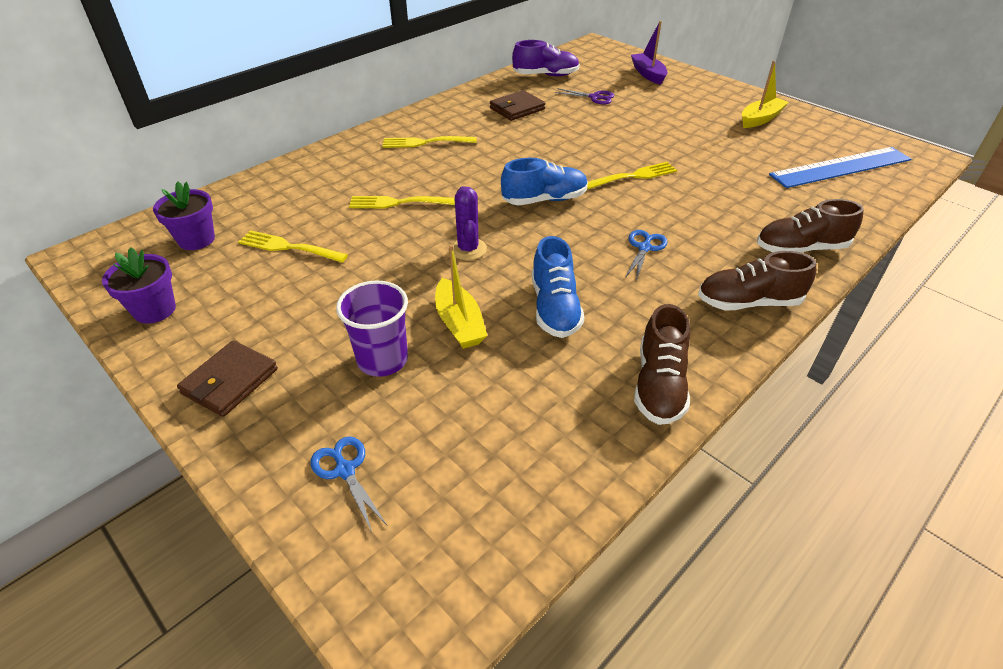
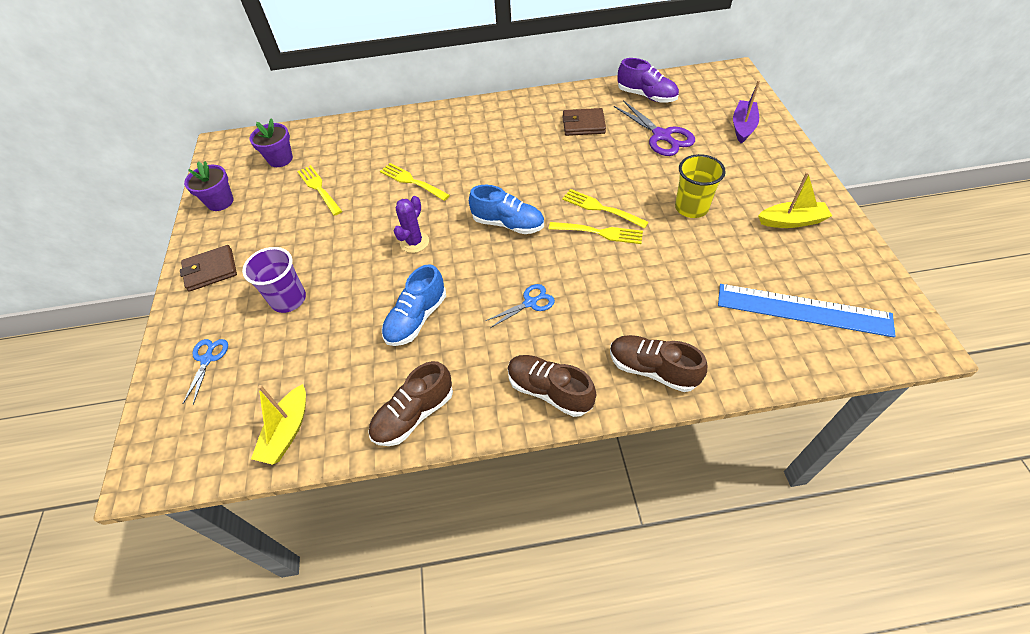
camera: 40 degrees right, 10 degrees up
yellow fork [383,136,477,148] -> yellow fork moved to [562,189,649,229]
yellow boat [435,244,487,349] -> yellow boat moved to [251,384,306,465]
purple scissors [555,88,614,104] -> purple scissors [614,100,695,156], size x1.69
none -> yellow cup [675,154,726,218]

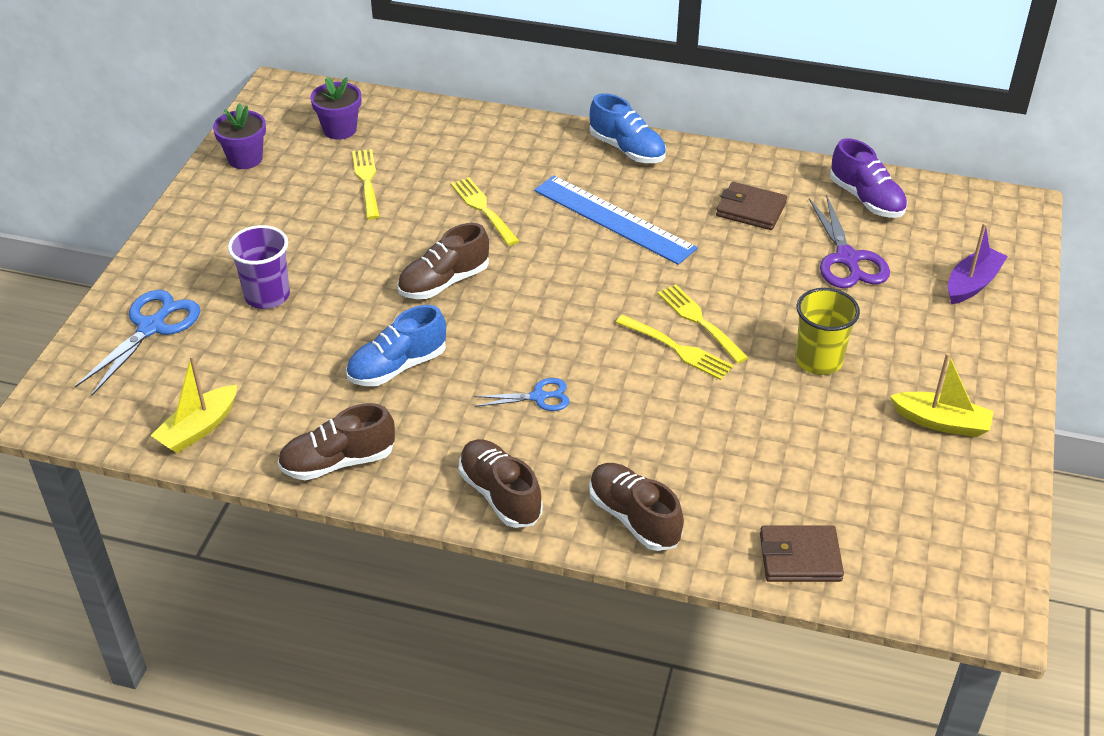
camera: 20 degrees right, 10 degrees down
brown wallet [180,245,237,292] -> brown wallet moved to [760,525,844,582]
blue scissors [183,339,228,405] -> blue scissors [74,290,200,395], size x1.69
purple cactus [394,196,429,253] -> brown shoe [397,223,489,299]
blue shoe [469,185,544,234] -> blue shoe moved to [590,93,666,163]
blue ruler [718,284,896,338] -> blue ruler moved to [534,175,698,265]

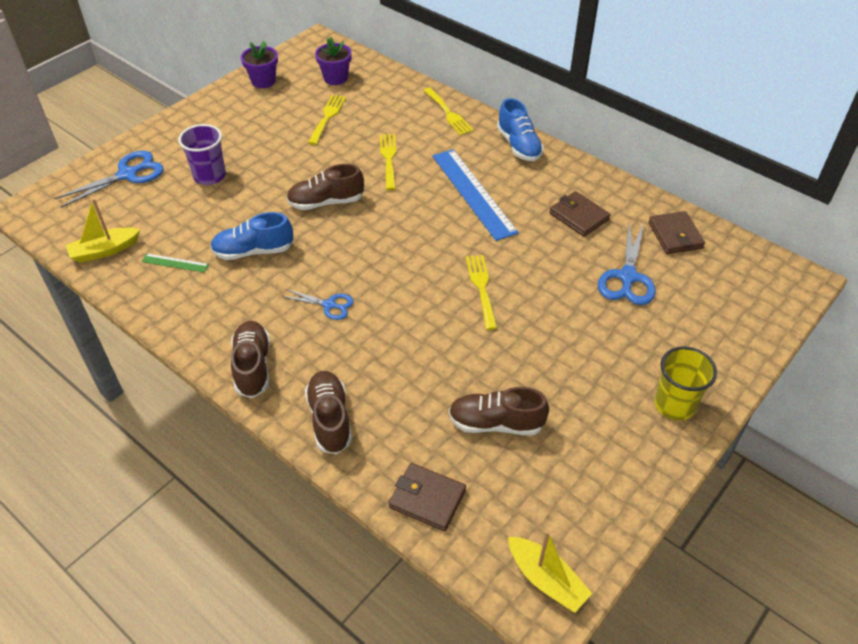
camera: 25 degrees right, 5 degrees up
brown shoe [278,403,395,480] -> brown shoe moved to [449,387,549,436]
yellow fork [615,315,734,380] -> yellow fork moved to [424,88,474,136]
yellow cup [795,288,860,375] -> yellow cup moved to [654,346,717,421]
purple scissors [809,194,890,288] -> blue scissors [598,222,656,305]
purple shoe [830,138,907,218] -> brown wallet [648,211,705,254]
yellow boat [890,353,994,437] -> yellow boat moved to [508,531,592,613]
purple boat [948,223,1008,304] -> none
none -> green ruler [141,253,209,273]

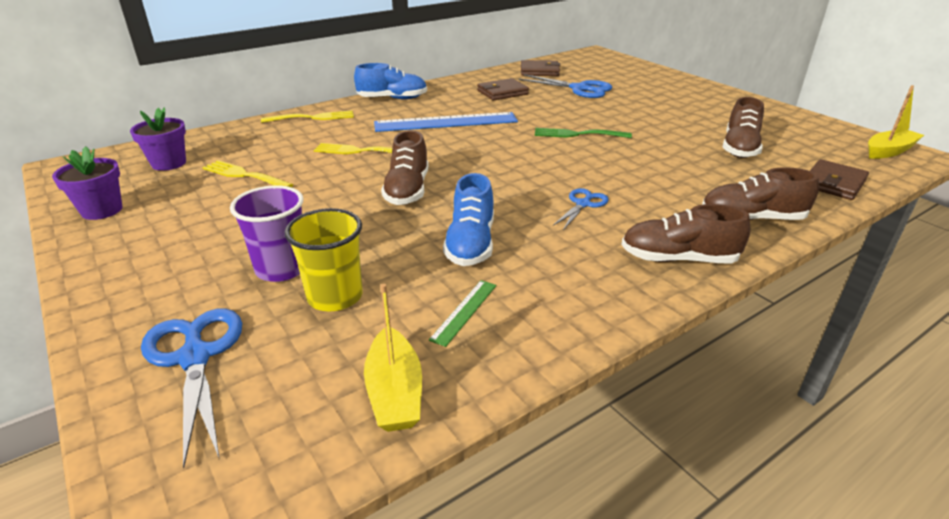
camera: 75 degrees left, 15 degrees down
yellow fork [466,255,497,330] -> green fork [535,128,632,138]
yellow cup [654,346,717,421] -> yellow cup moved to [284,208,363,311]

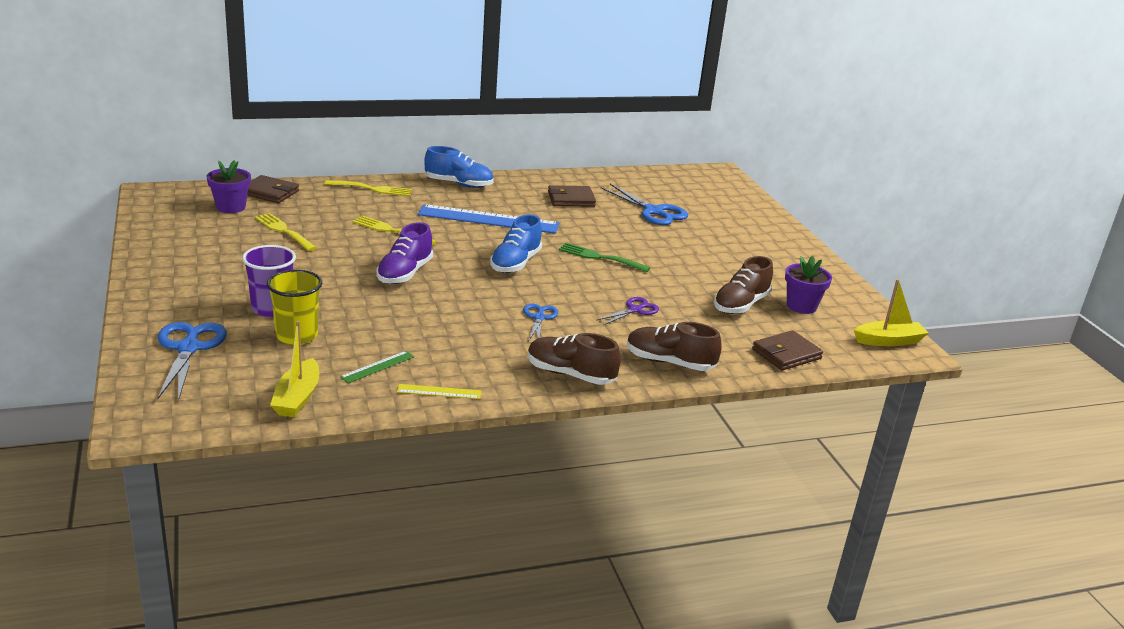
camera: 15 degrees right, 5 degrees down
purple flower pot [52,146,122,220] -> purple flower pot moved to [785,256,832,314]
brown shoe [381,130,428,205] -> purple shoe [377,222,433,284]
blue shoe [443,173,494,266] -> blue shoe moved to [490,214,542,273]
brown wallet [521,60,561,76] -> brown wallet moved to [247,175,299,203]
blue scissors [553,188,609,230] -> blue scissors turned 45 degrees counterclockwise [523,304,558,340]
none -> yellow ruler [397,384,481,399]
none -> purple scissors [596,297,659,325]

